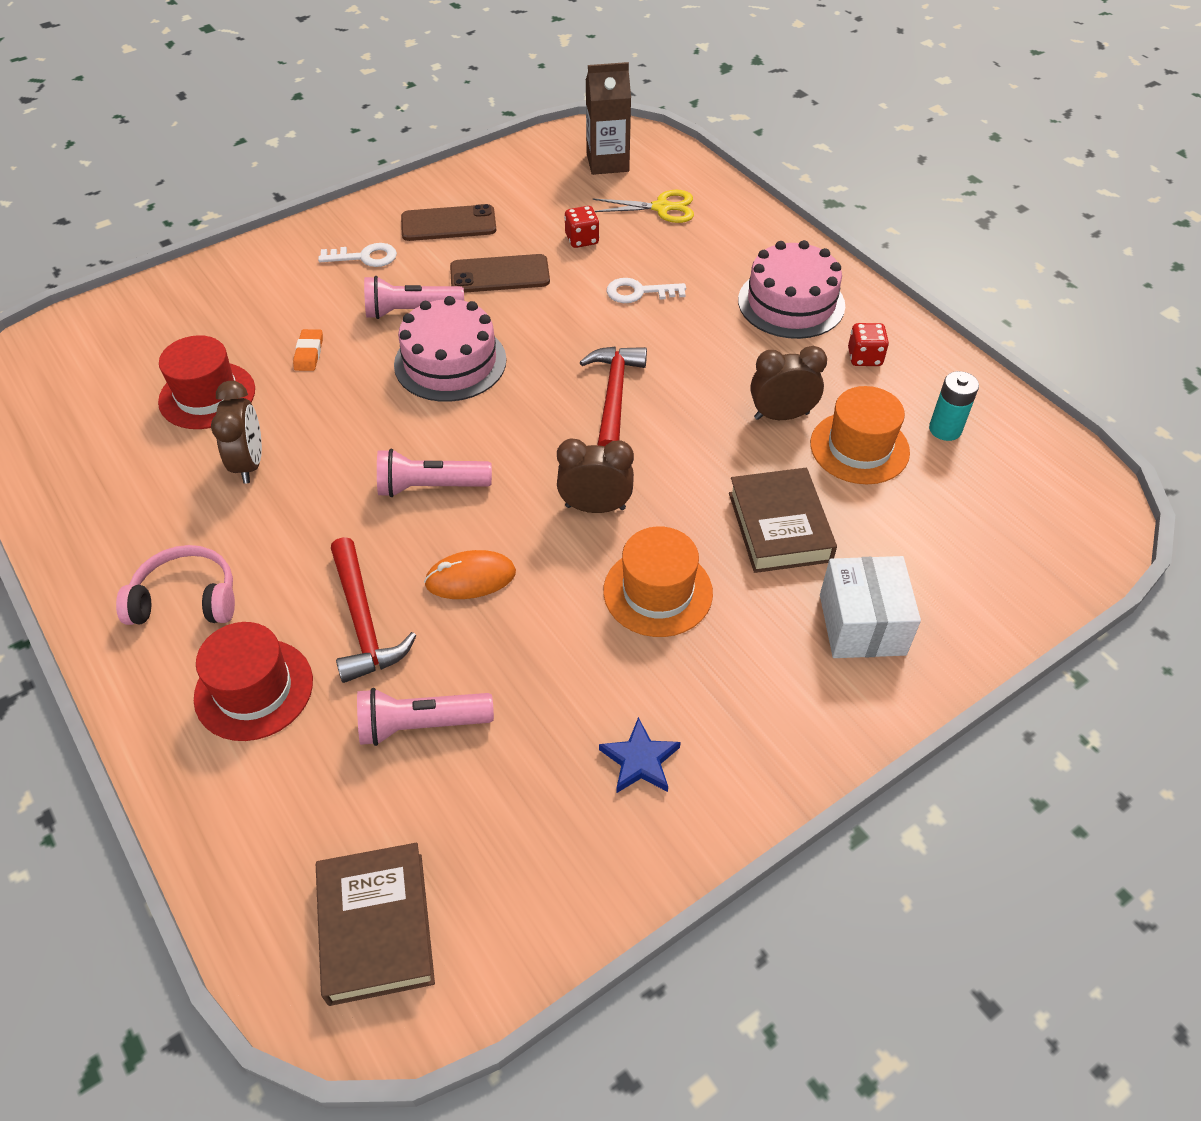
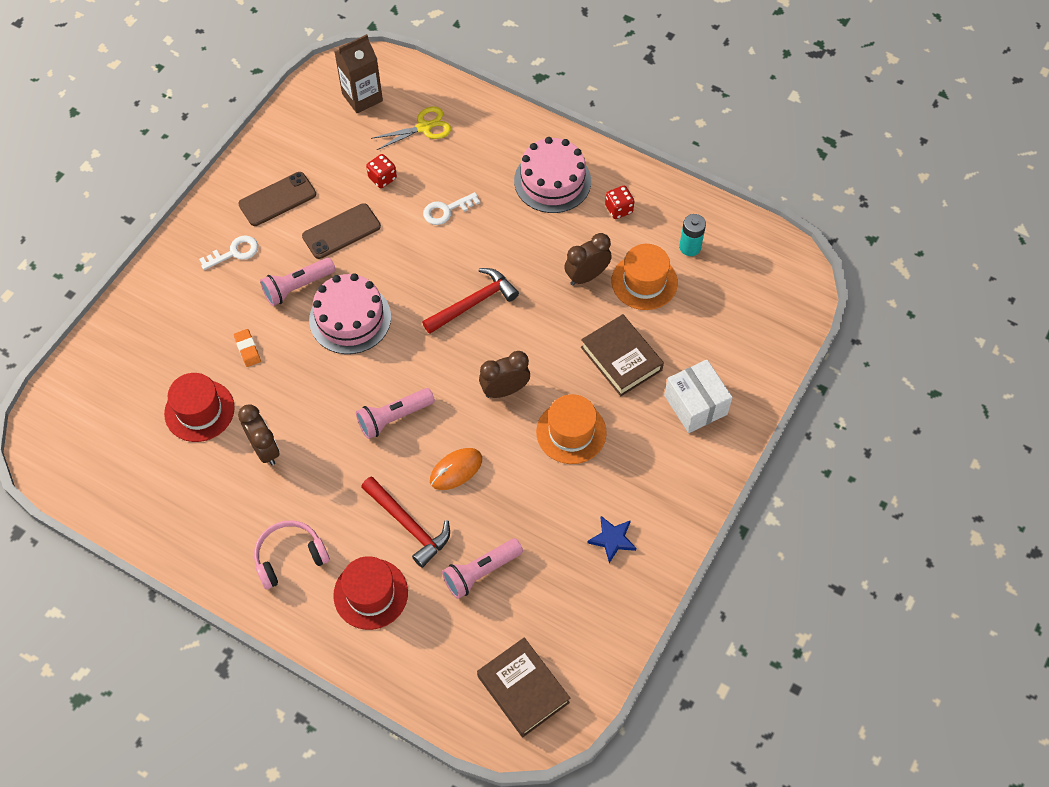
camera: 25 degrees left, 10 degrees up
red hammer [580,346,647,446] -> red hammer turned 75 degrees clockwise [422,268,519,334]

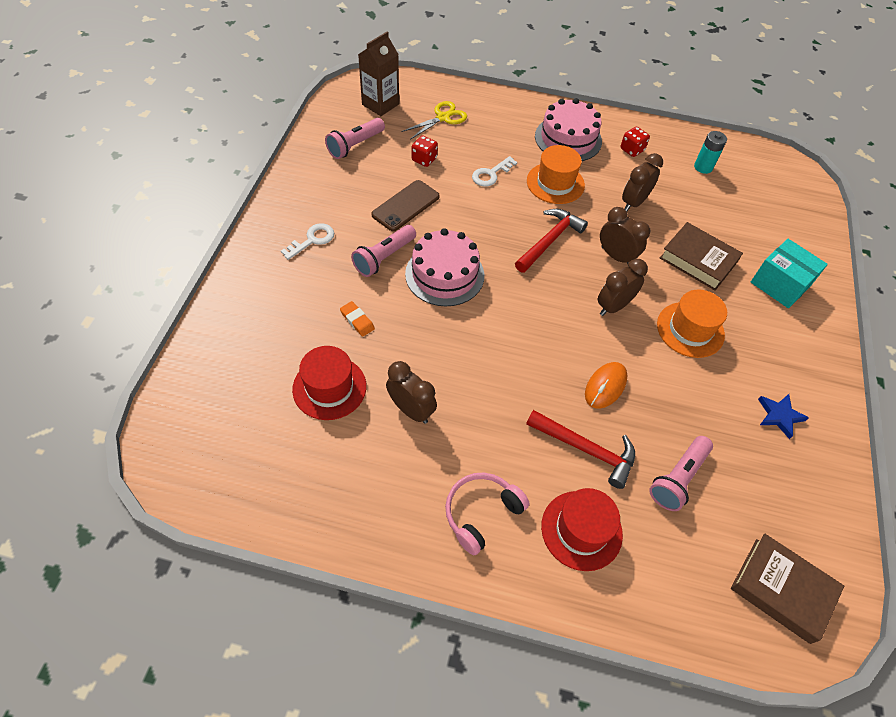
camera: 20 degrees left, 5 degrees down
brown phone [238,172,316,226] -> none
pink flashlight [356,388,435,439] -> pink flashlight moved to [325,118,385,159]
orange hat [611,244,678,310] -> orange hat moved to [527,145,585,204]
white box [664,359,733,433] -> turquoise box [751,239,828,308]
none -> brown clock [600,207,650,266]

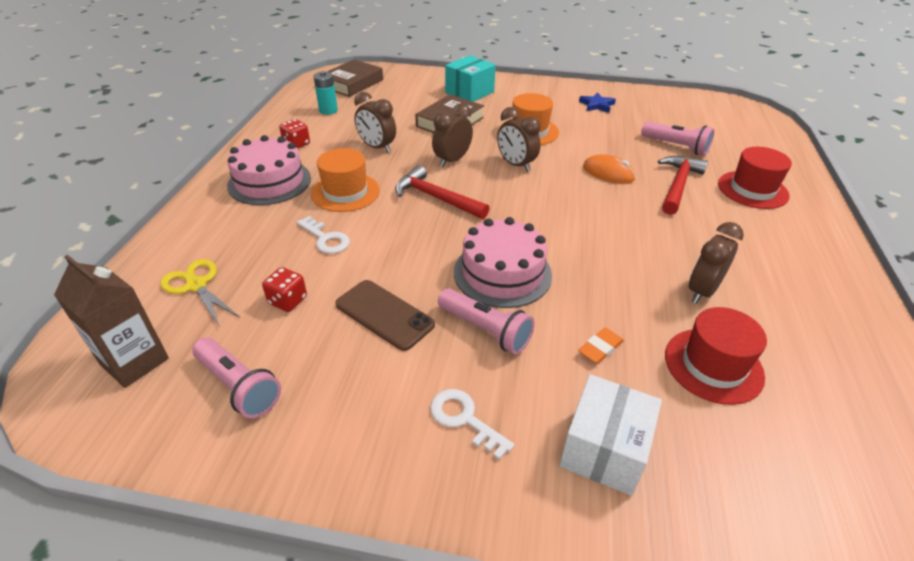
camera: 90 degrees left, 15 degrees down
pink headphones [445,473,530,555] -> none
brown book [731,533,844,644] -> brown book moved to [327,59,383,97]
none -> white box [560,374,662,496]

